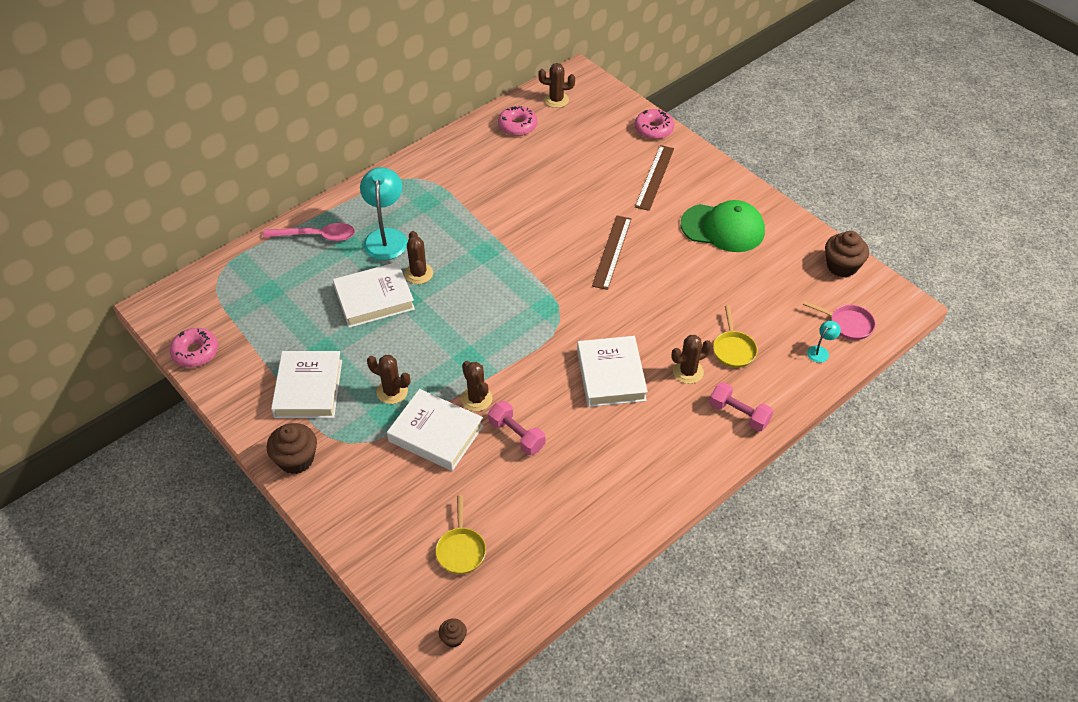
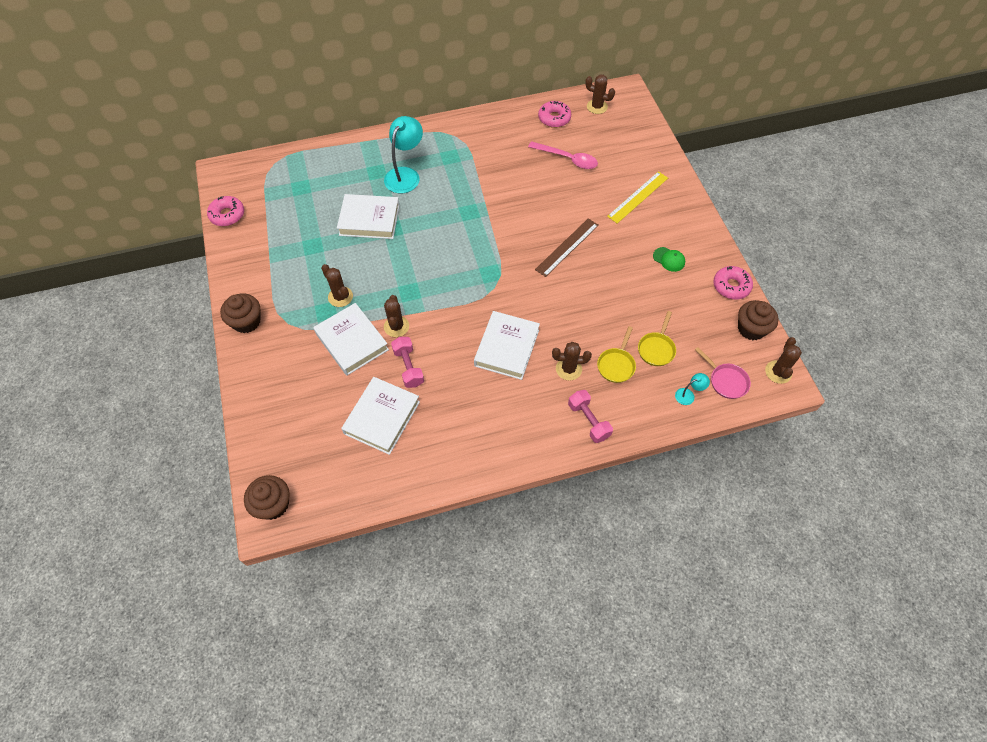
camera: 25 degrees right, 10 degrees up
pink spoon [263,223,355,241] -> pink spoon moved to [528,141,598,169]
white book [271,351,342,418] -> white book moved to [341,377,420,455]
brown cactus [405,231,433,284] -> brown cactus moved to [765,337,802,384]
yellow pan [435,495,486,574] -> yellow pan moved to [638,311,676,366]
brown cupcake [439,618,467,648] -> brown cupcake [244,475,290,520], size x1.97
pink donut [635,109,674,139] -> pink donut moved to [713,266,753,300]
brown ruler [635,145,674,211] -> yellow ruler [607,171,668,224]
green cap [681,200,765,252] -> green cap [653,247,685,272], size x0.45

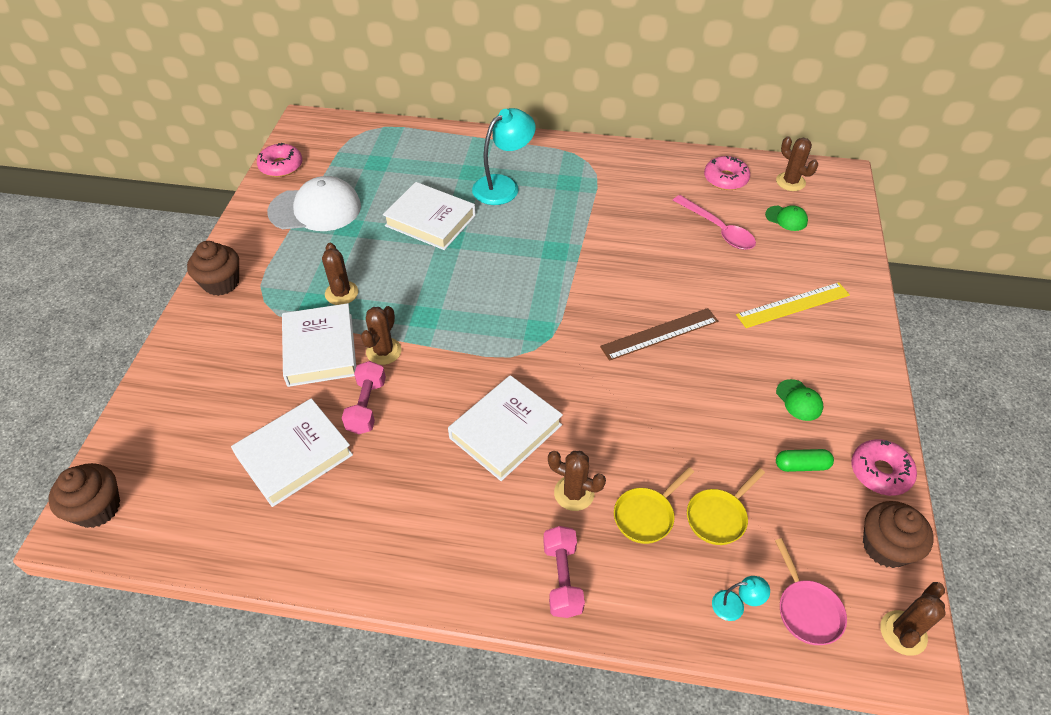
camera: 25 degrees right, 10 degrees down
none -> white cap [267,176,361,231]
none -> green cap [765,205,808,231]
none -> green capsule [776,449,834,472]

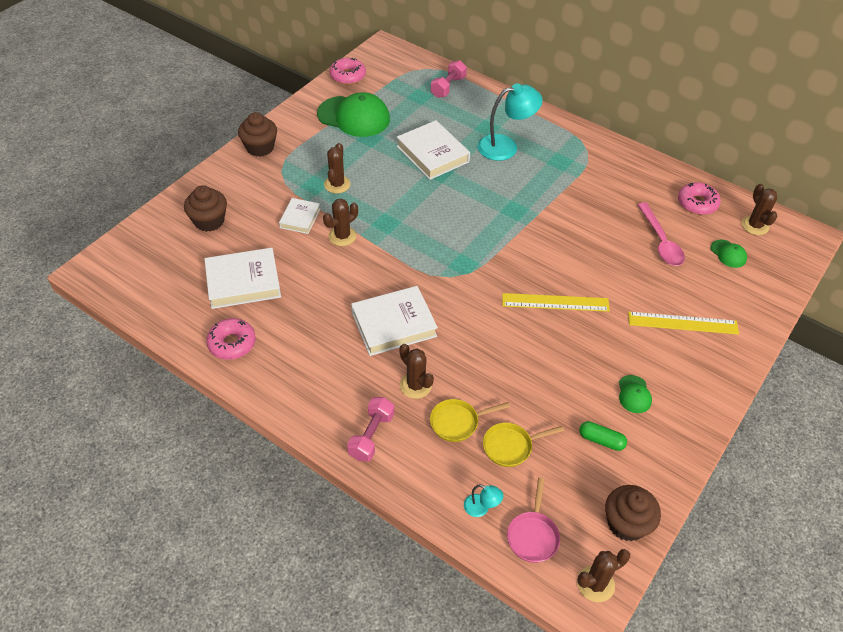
camera: 25 degrees right, 0 degrees up
brown cupcake [48,463,120,528] -> brown cupcake moved to [184,185,227,232]
white cap [267,176,361,231] -> green cap [317,92,390,137]
white book [282,303,356,387] -> white book [279,198,320,234], size x0.58
pink dumbbell [342,361,386,434] -> pink dumbbell moved to [431,60,467,98]
brown ruler [600,308,718,361] -> yellow ruler [502,293,610,312]
pink donut [851,439,917,496] -> pink donut moved to [206,318,256,360]

